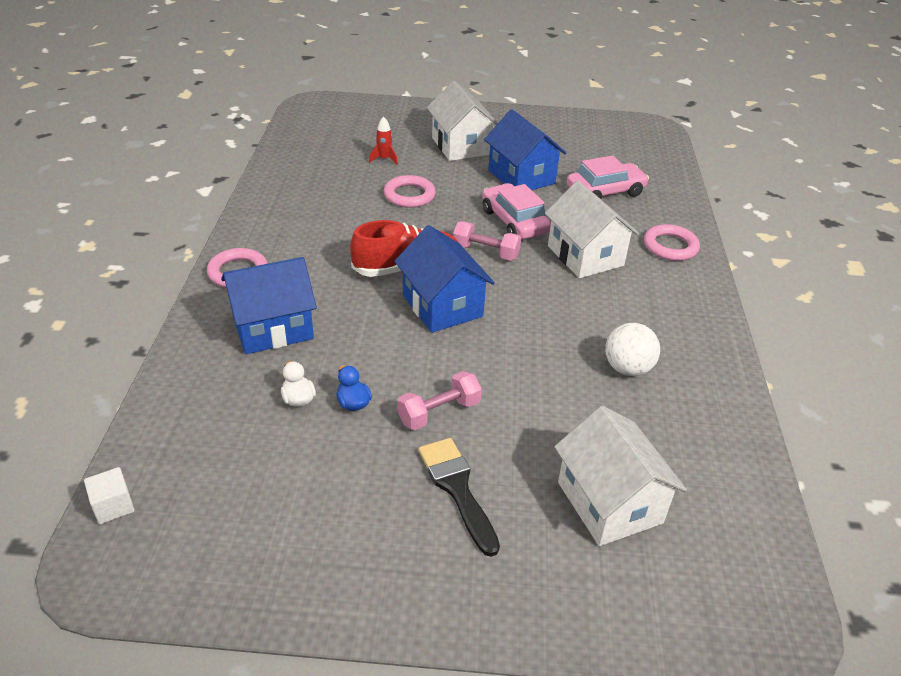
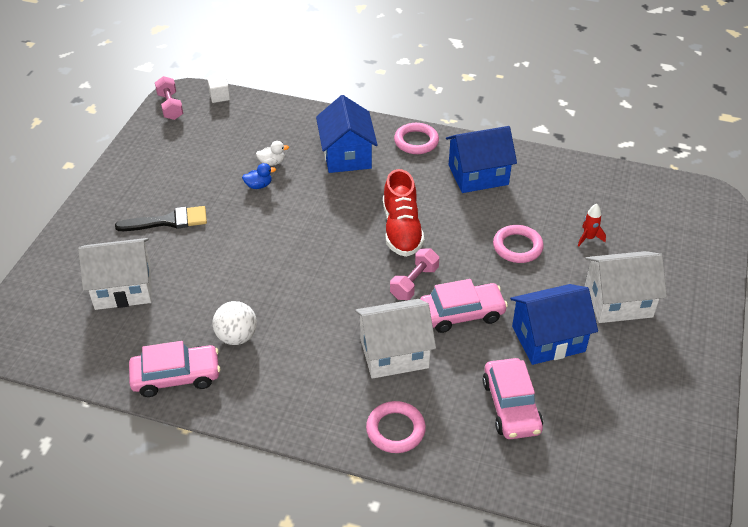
camera: 105 degrees right, 5 degrees up
blue house [394,225,495,333] -> blue house moved to [446,126,517,193]
pink dumbbell [397,371,482,430] -> pink dumbbell moved to [155,76,183,120]
none -> pink car [129,341,220,397]

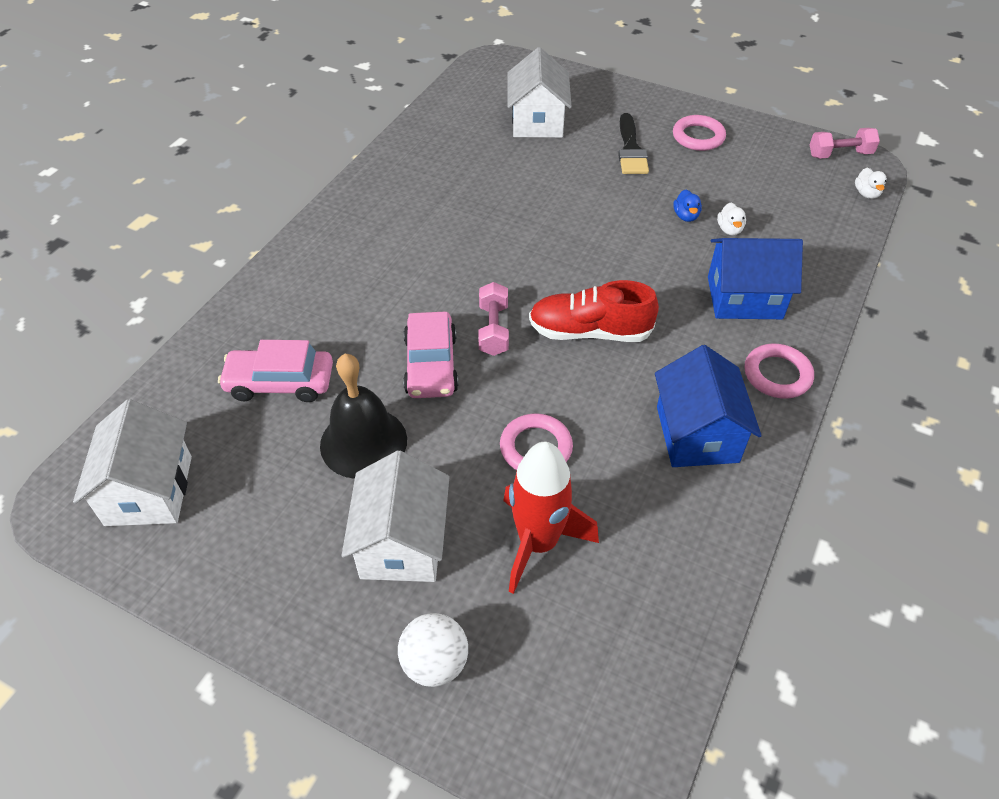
camera: 100 degrees right, 5 degrees up
pink car [129,341,220,397] -> none
white cube [207,76,230,103] -> white duck [855,168,887,199]
white ball [212,301,257,345] -> white ball moved to [398,613,468,687]
white house [355,299,436,379] -> white house moved to [73,399,192,526]
pink ring [366,401,426,453] -> pink ring moved to [673,115,726,151]
pink dumbbell [390,249,439,300] -> pink dumbbell turned 45 degrees clockwise [478,282,509,356]
blue house [510,284,598,365] -> black bell [320,354,407,479]
red rocket [578,204,606,247] -> red rocket [503,442,599,594], size x2.29

